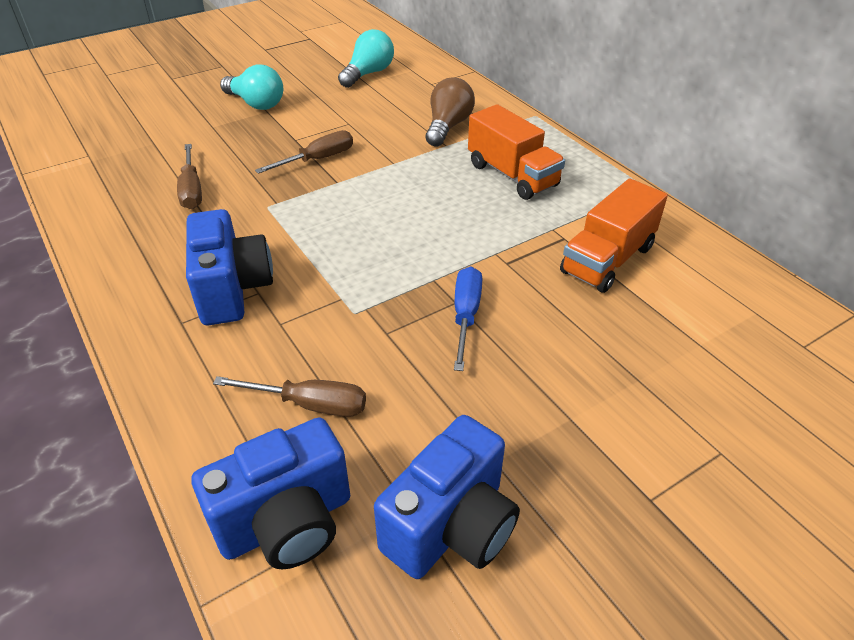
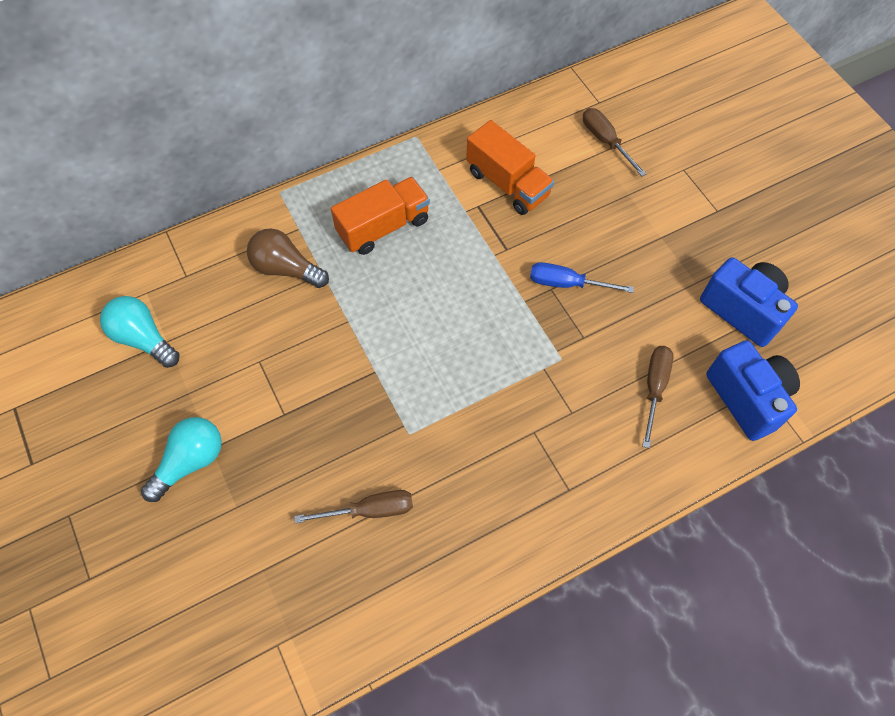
camera: 85 degrees left, 20 degrees up
blue camera [186,209,273,325] -> none
brown screwdriver [255,130,353,174] -> brown screwdriver moved to [583,108,647,176]

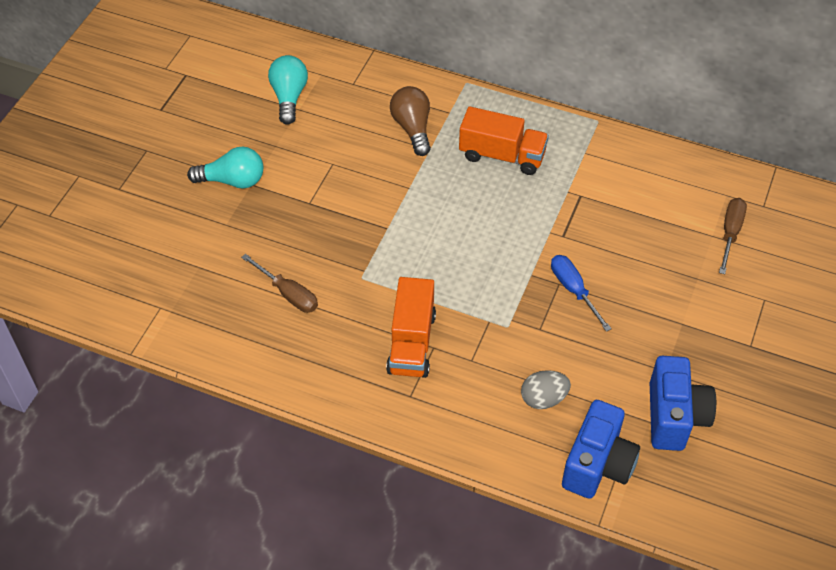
camera: 50 degrees right, 10 degrees down
orange truck [466,120,554,215] -> orange truck moved to [386,277,436,378]
brown screwdriver [642,346,674,448] -> grey egg [521,370,571,409]

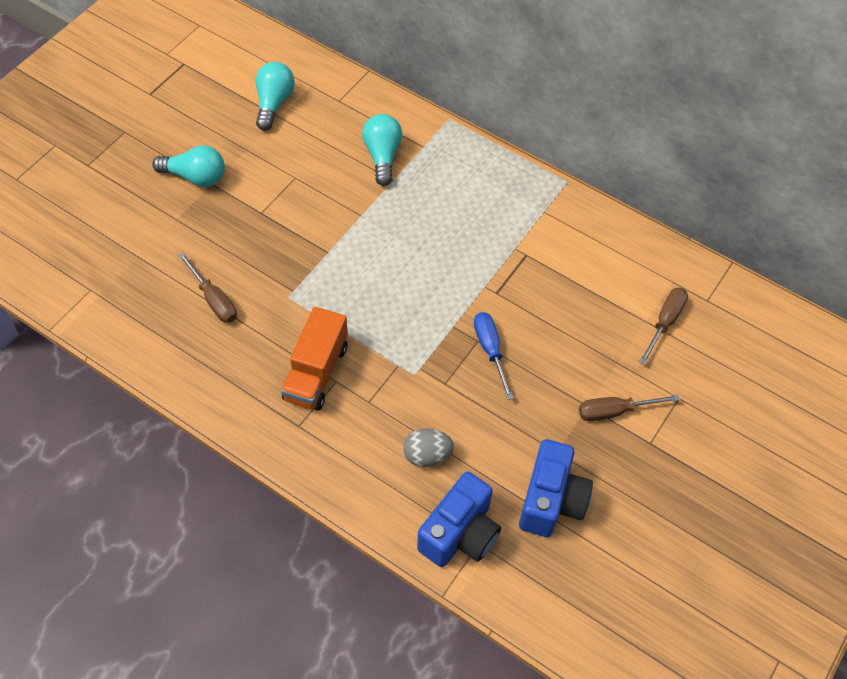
camera: 10 degrees right, 5 degrees up
brown light bulb [390,86,431,156] -> turquoise light bulb [362,114,402,186]
orange truck [459,106,549,175] -> none
none -> brown screwdriver [579,395,680,421]

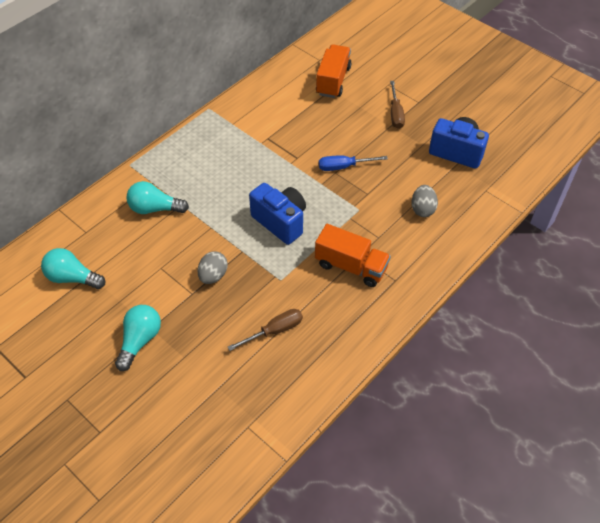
camera: 80 degrees left, 5 degrees down
blue camera [417,471,501,567] -> blue camera moved to [249,183,306,245]
brown screwdriver [639,288,688,364] -> orange truck [316,45,352,98]
none -> grey egg [198,251,228,284]

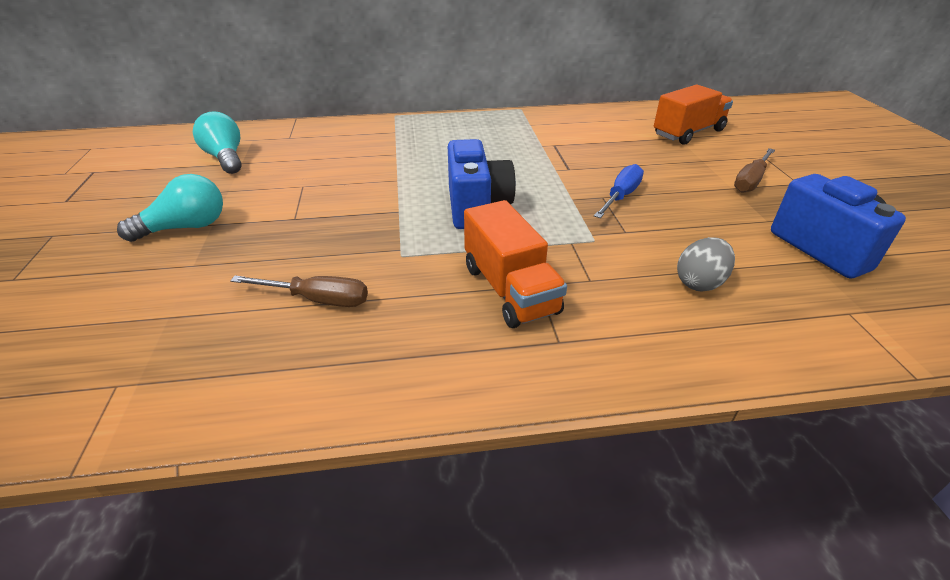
camera: 40 degrees right, 15 degrees down
turquoise light bulb [126,181,189,214] -> none
grey egg [198,251,228,284] -> none
blue screwdriver [319,155,388,171] -> blue screwdriver turned 90 degrees clockwise [594,164,644,218]

